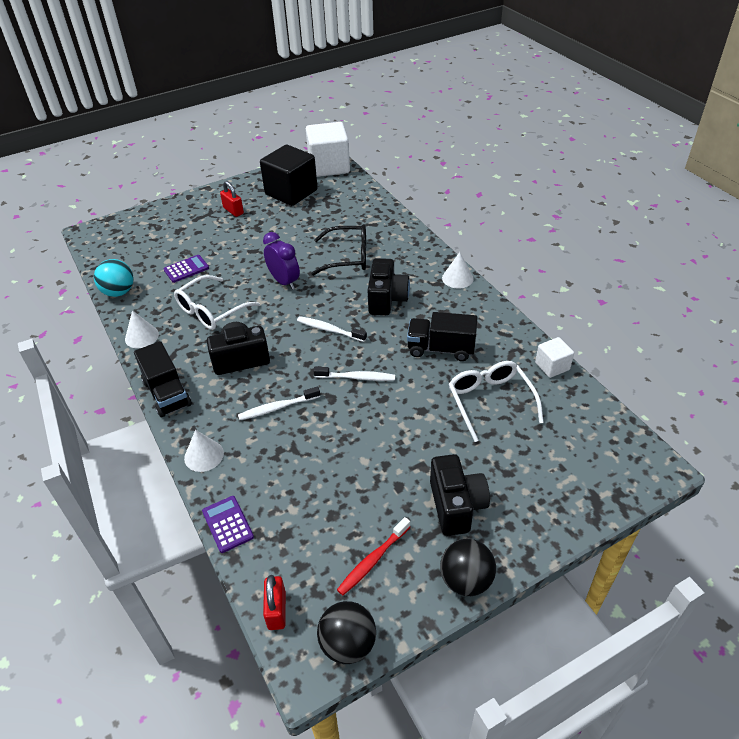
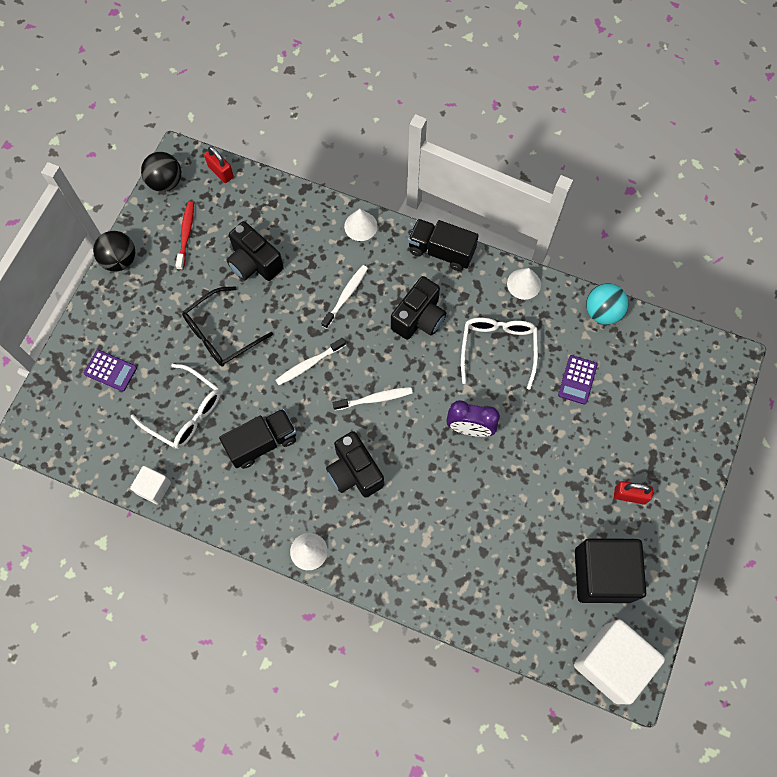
camera: 140 degrees right, 25 degrees up
purple calculator [202,496,254,553] -> purple calculator moved to [84,350,137,392]
black glasses [311,224,366,276] -> black glasses moved to [182,286,273,367]
black camera [430,454,490,536] -> black camera moved to [227,221,284,281]

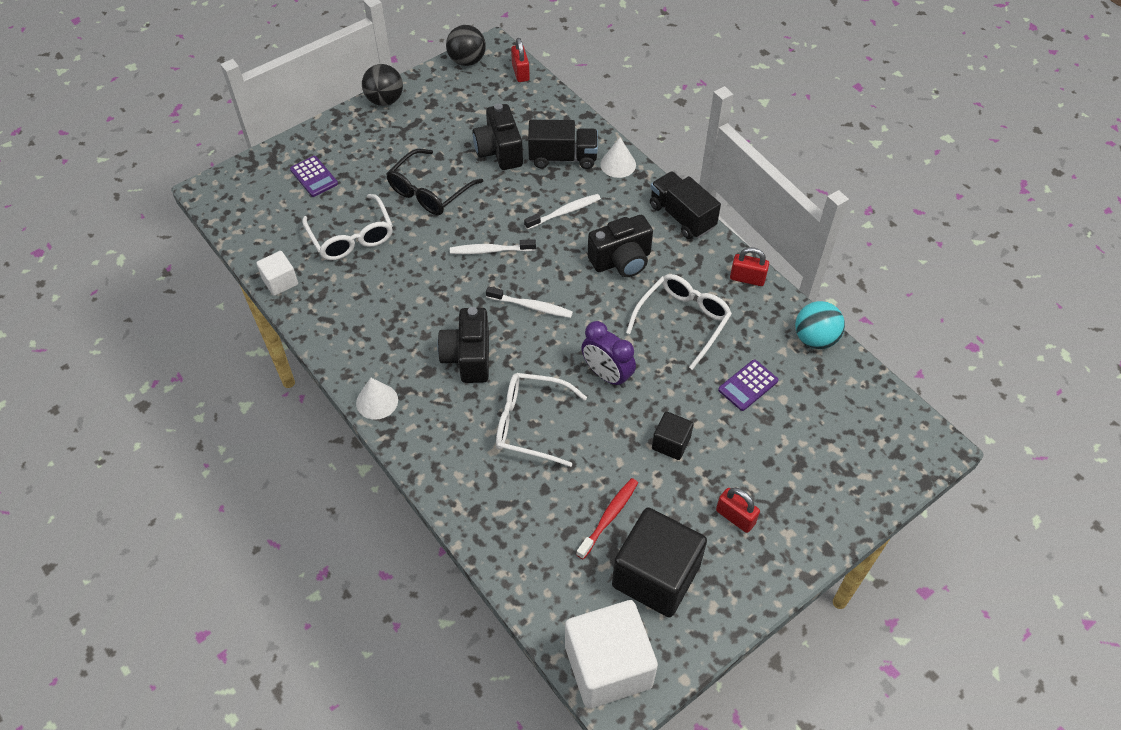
camera: 30 degrees right, 15 degrees down
red toothbrush [176,201,194,270] -> red toothbrush moved to [576,478,638,559]
black glasses [182,286,273,367] -> black glasses turned 45 degrees counterclockwise [386,149,483,215]
black truck [219,409,297,469] -> black truck moved to [528,120,598,169]
white cone [507,268,541,300] -> red padlock [730,247,769,286]
none -> white glasses [496,373,587,467]
none -> black cube [652,411,694,460]

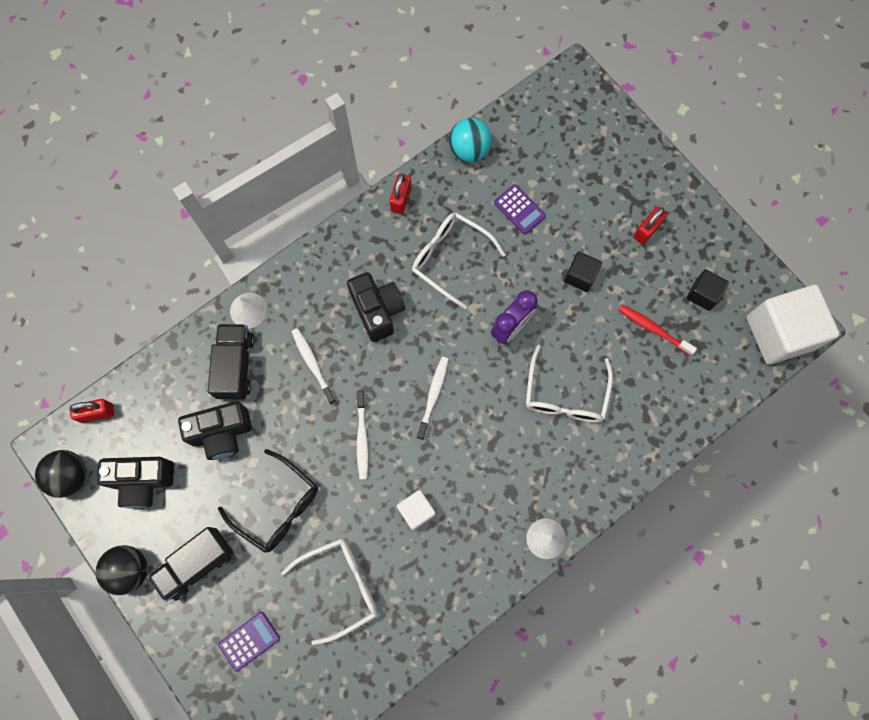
camera: 90 degrees left, 20 degrees up
white cube [256,251,298,296] -> white cube moved to [397,490,436,530]
black camera [437,307,489,383] -> black camera moved to [97,457,174,509]
black cube [612,507,707,617] -> black cube [687,269,729,311], size x0.49
black truck [650,171,721,239] -> black truck moved to [147,527,233,602]

